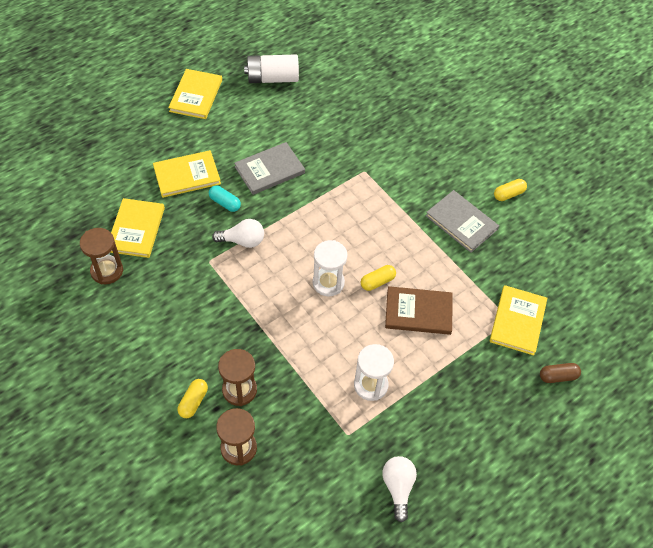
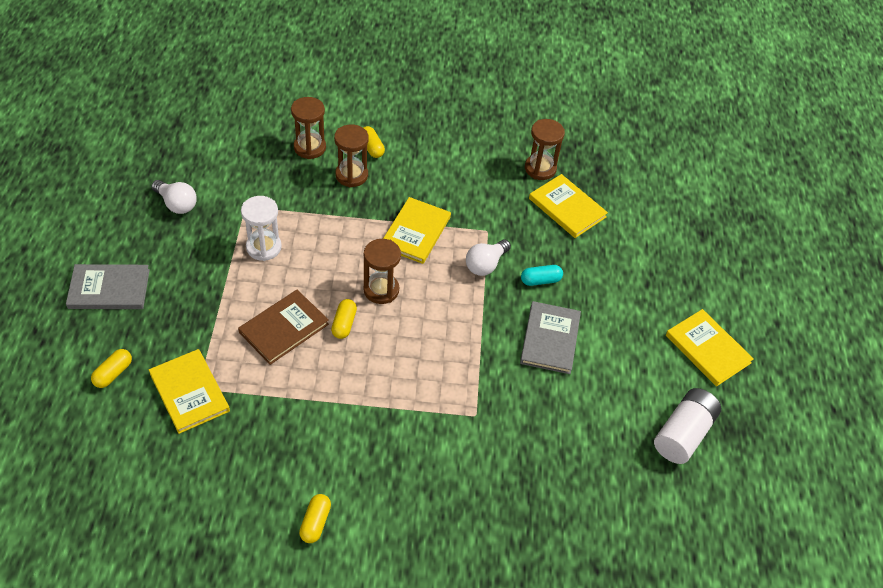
camera: 130 degrees right, 5 degrees down
yellow book [153,150,221,198] -> yellow book moved to [383,197,451,264]
white hourglass [313,240,348,296] -> brown hourglass [363,239,401,304]
grey book [426,190,499,253] -> grey book moved to [66,264,150,309]
brown capsule [540,363,581,383] -> yellow capsule [91,349,132,388]

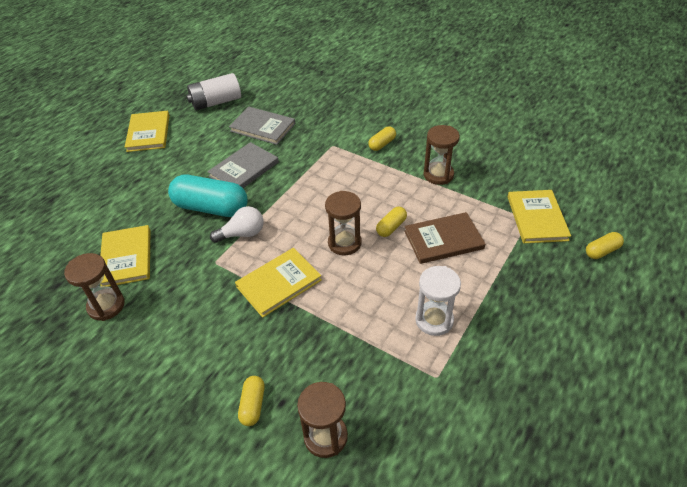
camera: 145 degrees left, 5 degrees down
grey book [66,264,150,309] -> grey book moved to [229,107,295,145]
white light bulb [152,180,197,214] -> none
yellow capsule [299,494,331,543] -> yellow capsule moved to [368,126,396,151]
brown hourglass [334,124,369,187] -> brown hourglass moved to [424,125,460,185]
turquoise capsule [521,265,563,286] -> turquoise capsule [168,174,248,217], size x2.11

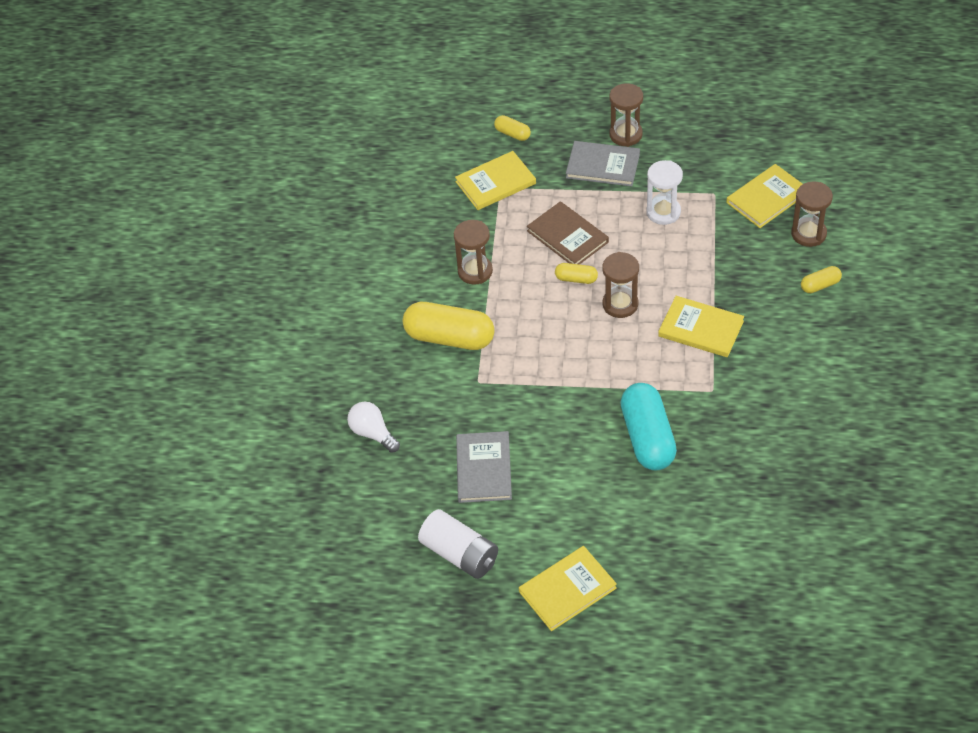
camera: 115 degrees left, 5 degrees up
brown hourglass [64,253,125,321] -> brown hourglass moved to [610,83,643,147]
yellow book [100,225,150,287] -> yellow book moved to [726,164,803,228]
grey book [207,142,279,188] -> grey book moved to [566,141,640,186]
white light bulb [210,206,263,243] -> white light bulb moved to [347,401,400,453]
yellow capsule [368,126,396,151] -> yellow capsule [403,302,495,350], size x2.11

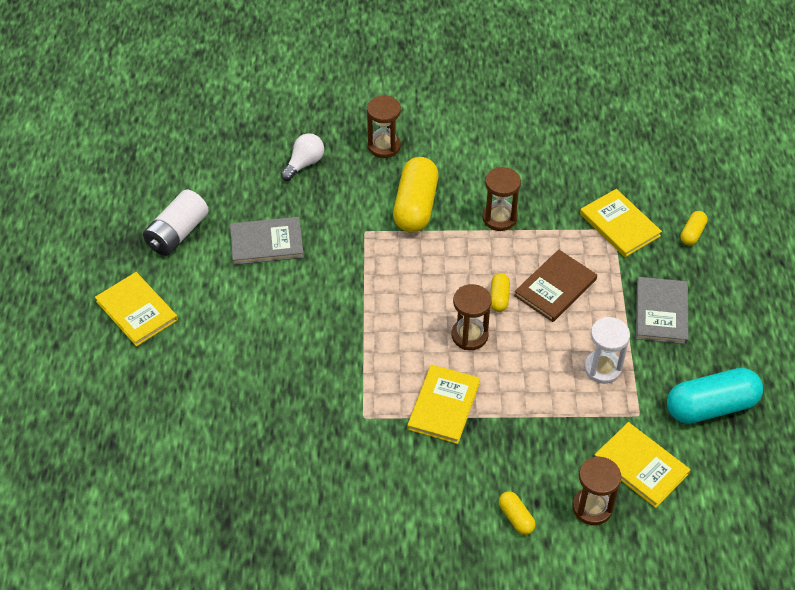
camera: 80 degrees right, 0 degrees up
brown hourglass [610,83,643,147] -> brown hourglass moved to [367,96,401,158]
turquoise capsule [620,383,677,471] -> turquoise capsule moved to [667,368,763,424]

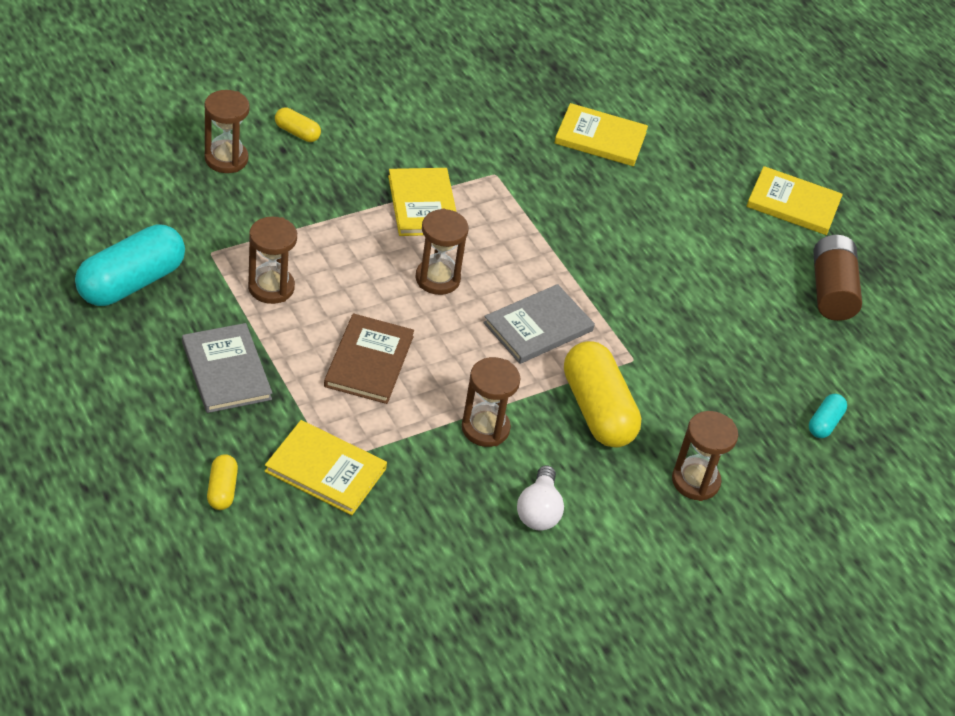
camera: 145 degrees right, 5 degrees down
white battery [143,190,209,256] -> brown battery [813,235,862,321]
grey book [230,217,304,265] -> grey book moved to [483,284,595,364]
white light bulb [281,133,324,181] -> white light bulb moved to [517,465,564,531]
yellow capsule [490,273,510,312] -> none
white hourglass [584,317,630,384] -> brown hourglass [248,216,297,304]
yellow book [594,422,690,508] -> yellow book moved to [554,103,648,166]
none -> turquoise capsule [809,394,847,438]

